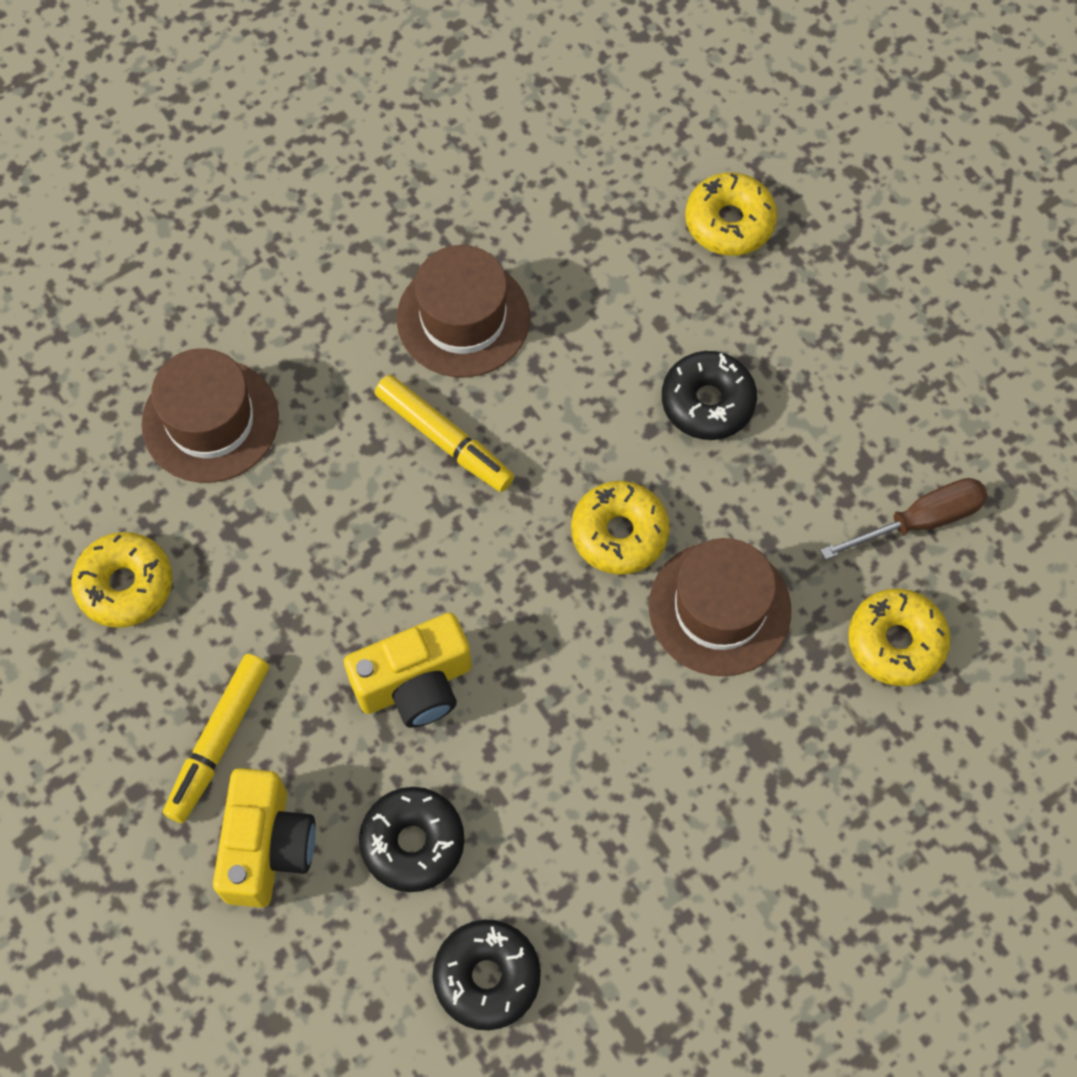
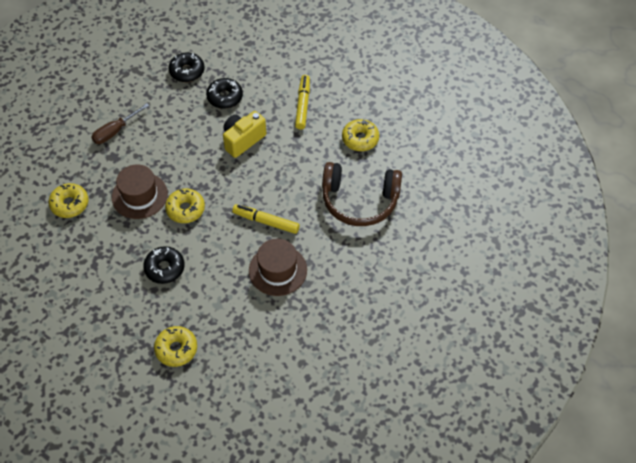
camera: 160 degrees right, 10 degrees down
brown hat [141,348,279,483] -> brown headphones [322,162,402,226]
yellow camera [213,768,316,908] -> none
brown screwdriver [820,478,988,560] -> brown screwdriver moved to [91,103,150,144]

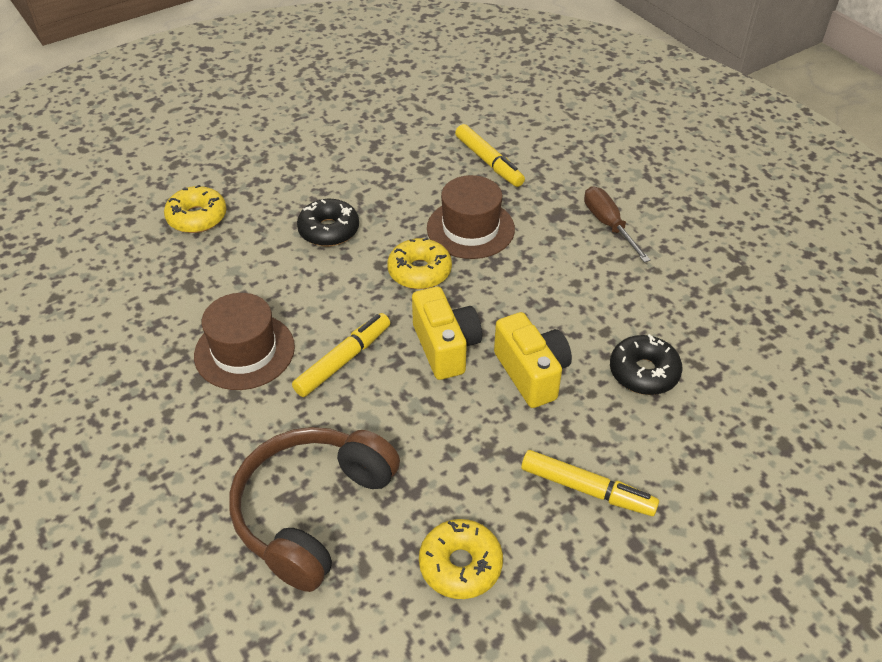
camera: 110 degrees right, 10 degrees down
yellow donut [49,183,88,218] -> yellow marker [455,124,525,187]
black donut [169,52,204,82] -> none
none -> yellow camera [412,287,482,380]

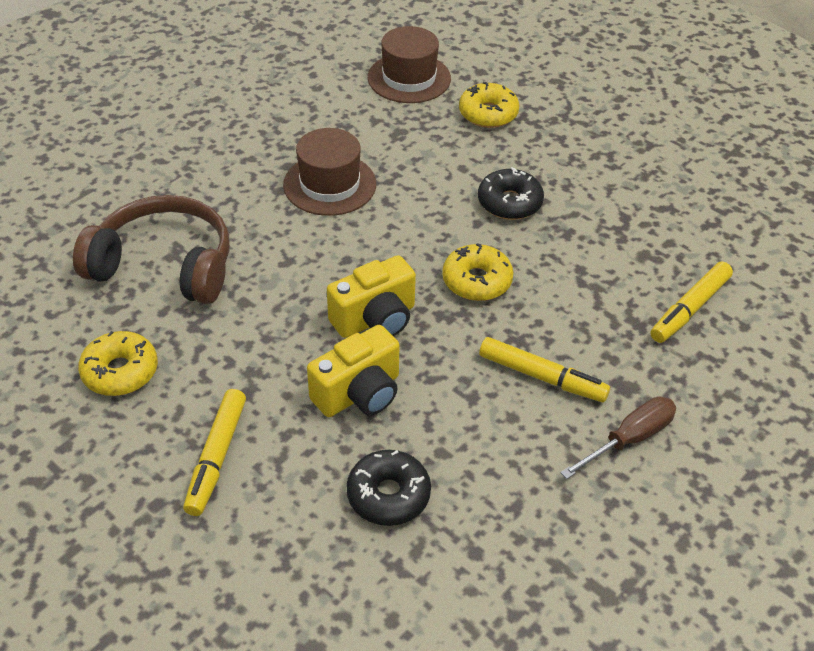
camera: 75 degrees right, 0 degrees up
yellow marker [292,313,390,397] -> yellow marker moved to [479,337,610,402]
brown hat [427,175,515,259] -> brown hat moved to [368,26,451,103]

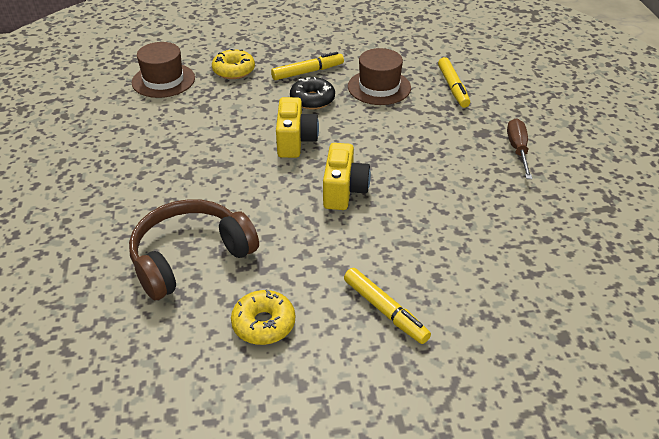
camera: 50 degrees left, 5 degrees down
brown hat [283,128,376,216] -> brown hat moved to [348,48,411,105]
yellow camera [307,325,400,417] -> yellow camera moved to [276,97,319,158]
black donut [346,450,431,526] -> none
yellow donut [442,243,514,301] -> none
yellow marker [479,337,610,402] -> yellow marker moved to [271,52,344,80]

